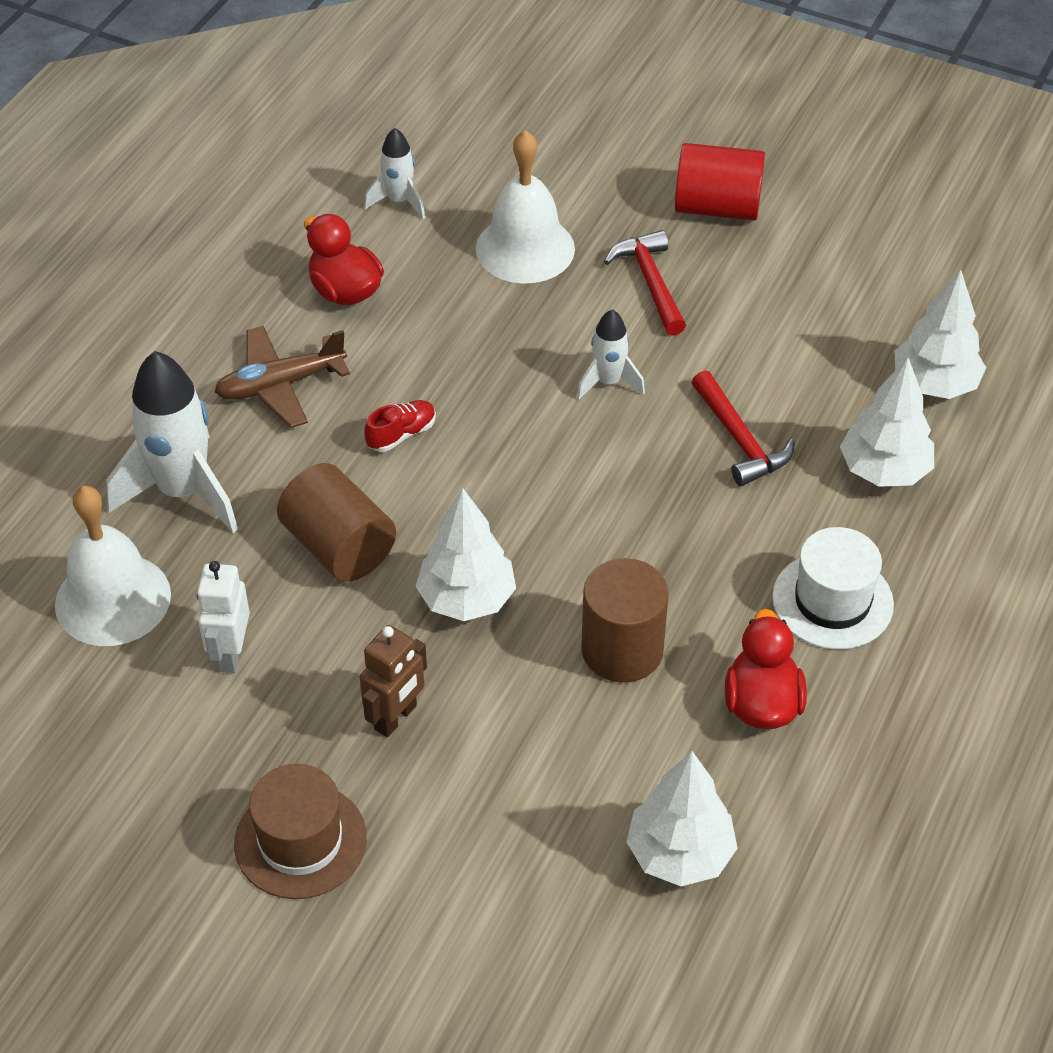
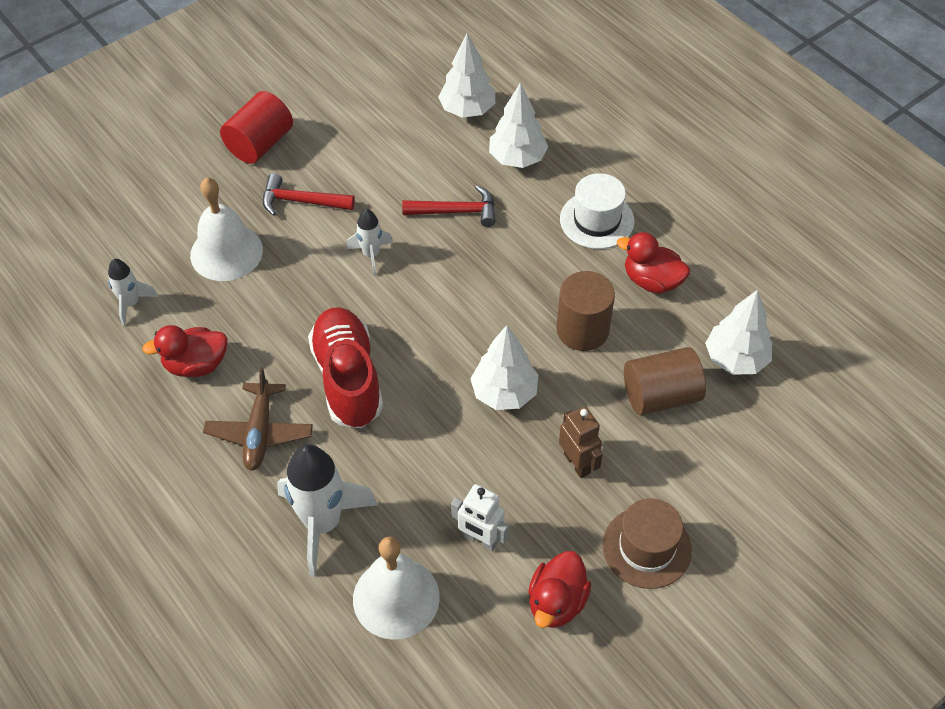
camera: 65 degrees left, 5 degrees up
brown cylinder [277,463,396,582] -> brown cylinder moved to [624,347,706,415]
red shoe [365,400,436,452] -> red shoe [308,307,383,428], size x2.40
none -> red duck [528,551,591,628]

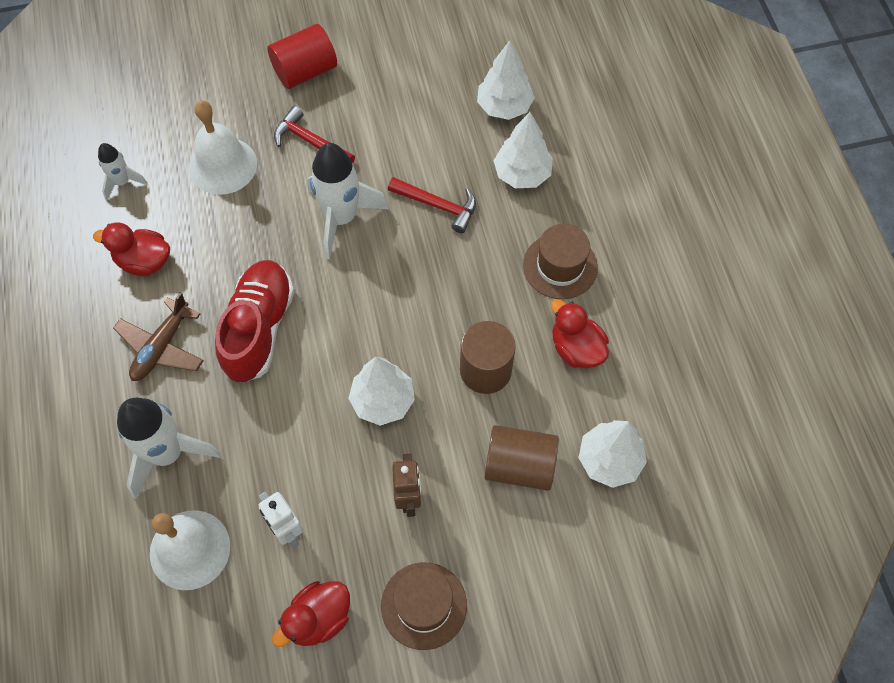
camera: 25 degrees right, 10 degrees up
white rocket [347,209,393,276] -> white rocket [307,143,389,260], size x1.89
white hat [560,173,635,249] -> brown hat [523,224,598,299]

